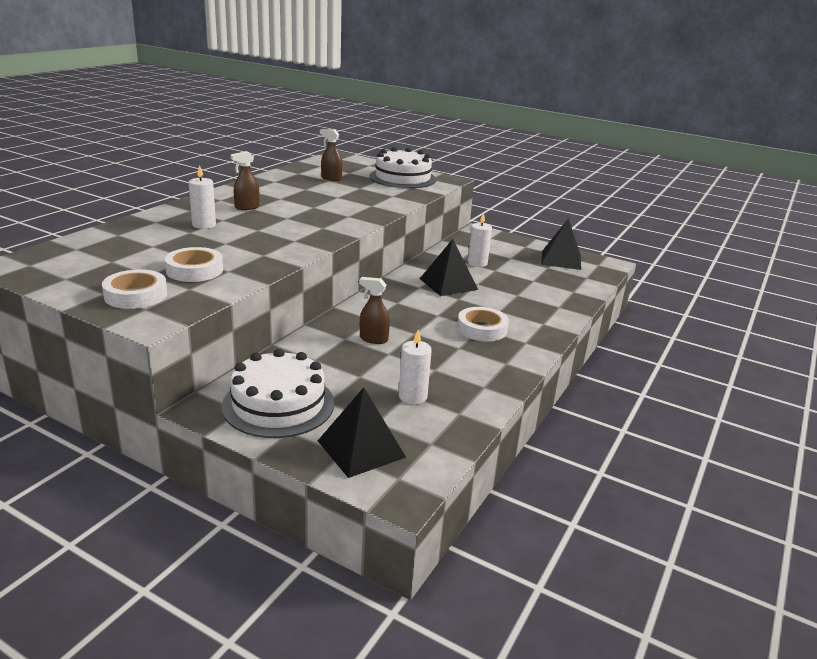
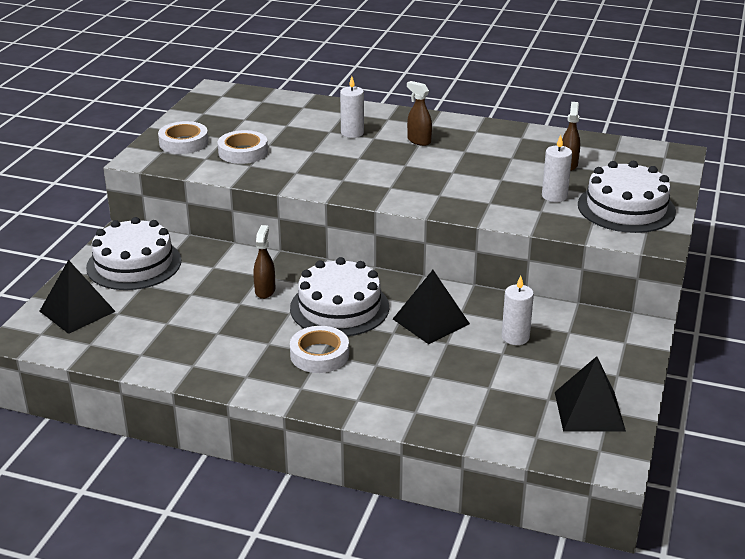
camera: 80 degrees right, 5 degrees up
white candle [399,330,432,404] -> white candle moved to [542,135,572,202]
none -> white cake [290,257,389,336]

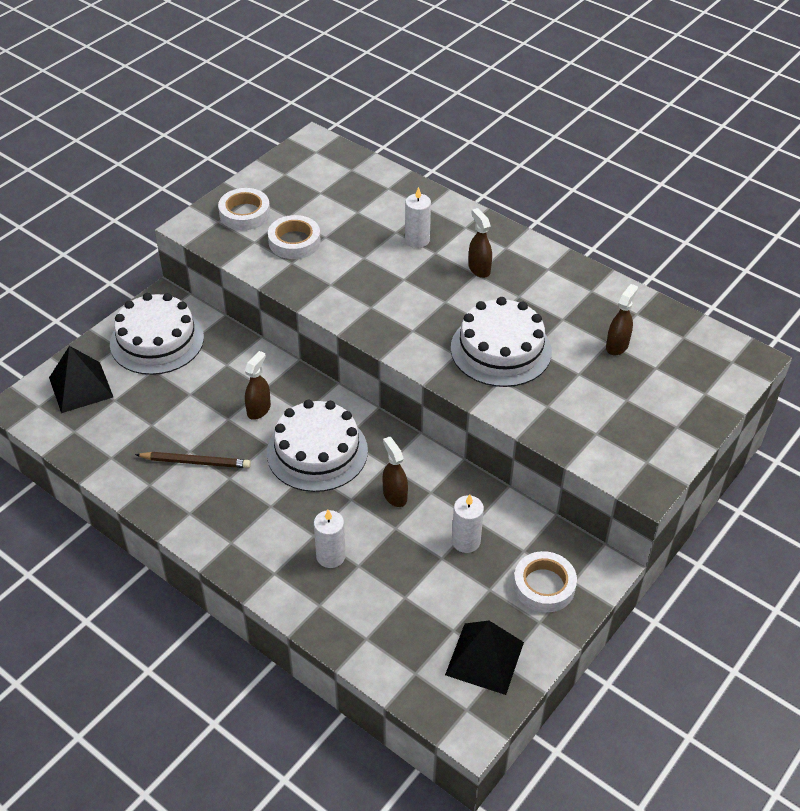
camera: 20 degrees right, 15 degrees up
white tape [290,326,349,373] -> white tape moved to [513,551,577,613]
black pyramid [393,270,470,344] -> brown spray bottle [382,436,408,507]
white candle [542,135,572,202] -> white candle moved to [314,510,346,568]
white cake [578,161,676,233] -> white cake moved to [451,297,552,387]
none -> brown pencil [135,452,251,468]

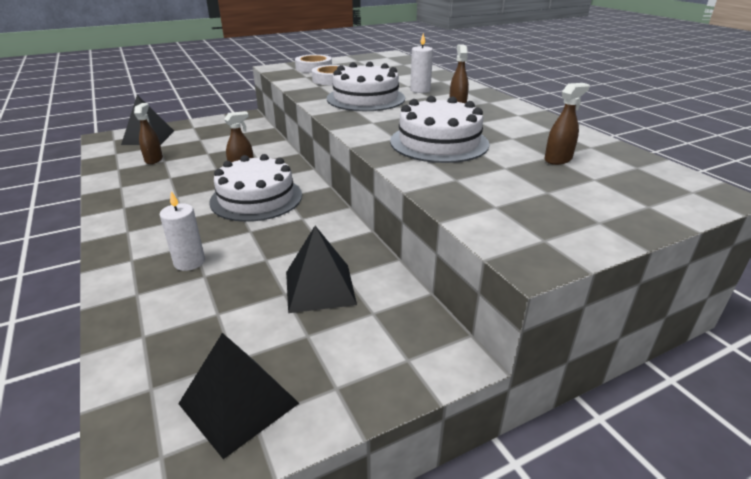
camera: 25 degrees right, 15 degrees down
white cake [110,293,204,375] -> white cake moved to [327,62,405,111]
brown pencil [135,452,251,468] -> none
brown spray bottle [382,436,408,507] -> brown spray bottle moved to [134,103,163,164]
white candle [452,494,484,553] -> black pyramid [286,226,357,313]
white tape [513,551,577,613] -> none

